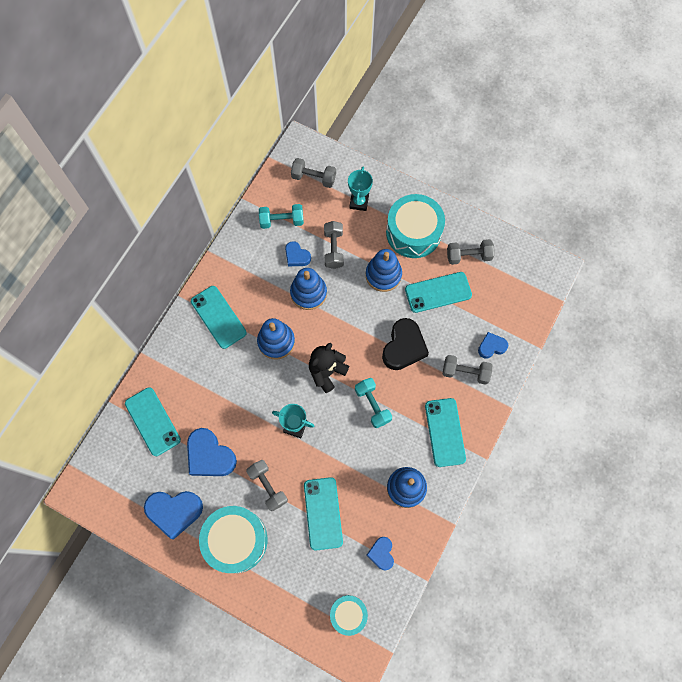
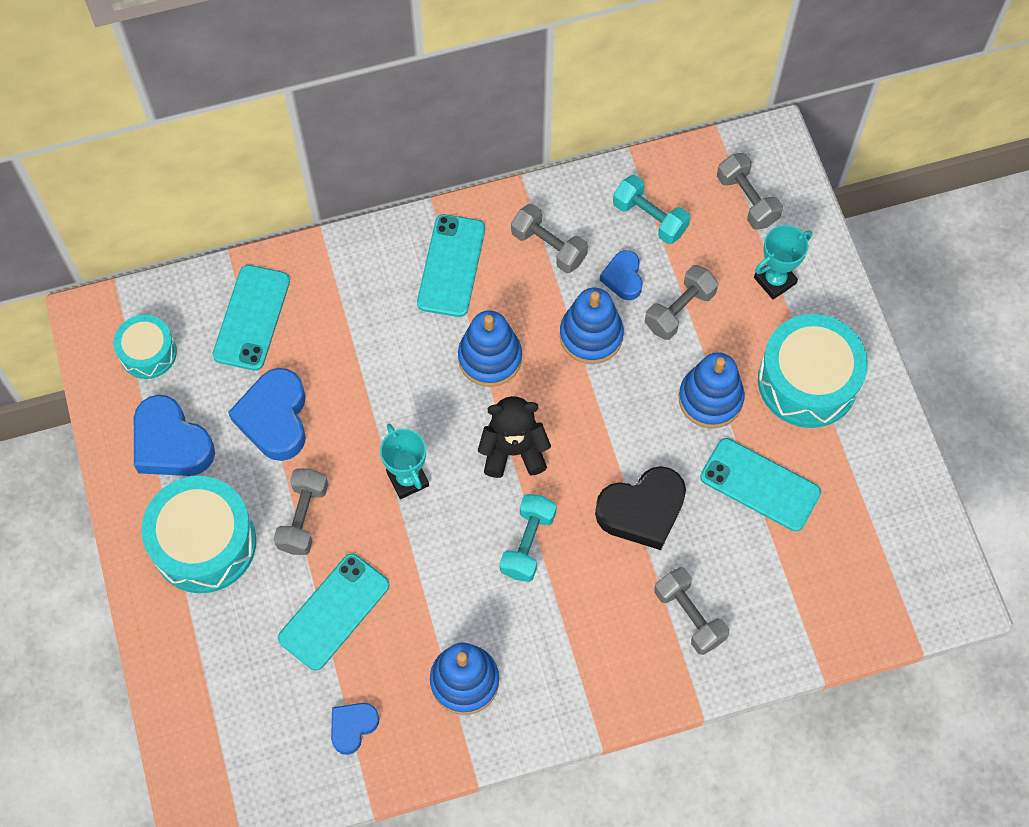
camera: 45 degrees right, 5 degrees down
turquoise drum [330,595,368,636] -> turquoise drum moved to [114,315,177,379]
turquoise phone [425,398,466,467] -> none
grey dumbbell [447,239,495,265] -> grey dumbbell moved to [511,204,588,273]
blue heart [478,332,508,359] -> none

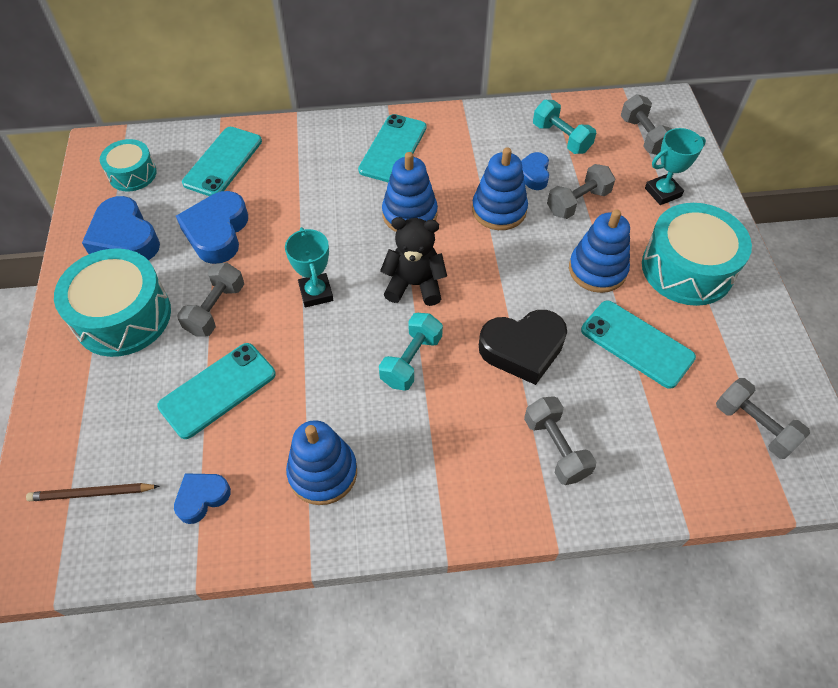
camera: 10 degrees right, 10 degrees down
grey dumbbell [511,204,588,273] -> grey dumbbell moved to [716,378,810,459]
none -> brown pencil [26,483,160,501]

